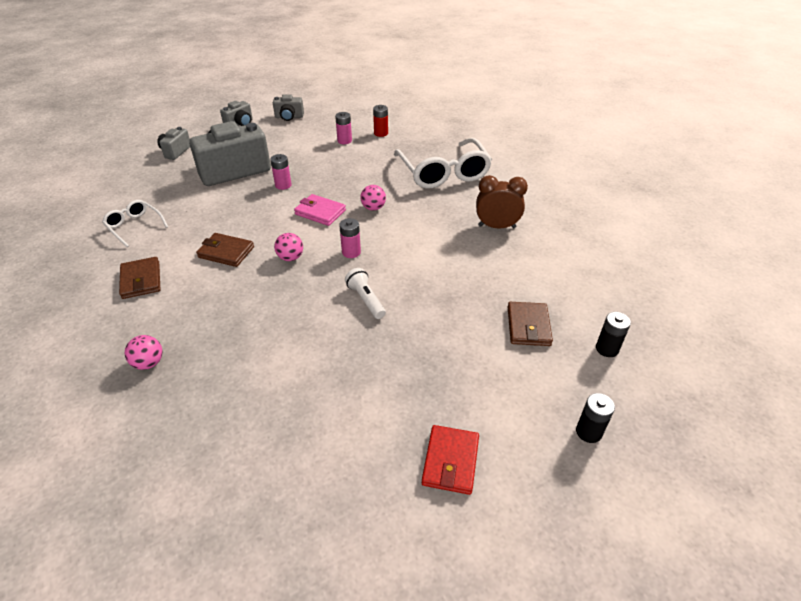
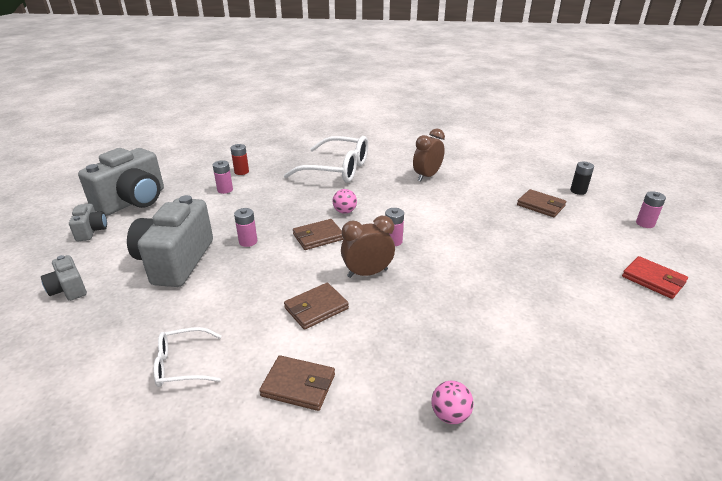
camera: 55 degrees left, 10 degrees down
grey camera [273,94,304,121] -> grey camera [78,148,164,216], size x2.08
pink ball [274,233,303,261] -> brown clock [341,216,395,278]
pink wallet [294,194,346,226] -> brown wallet [293,219,344,250]
white flashlight [345,268,386,319] -> none
black battery [576,393,615,443] -> pink battery [636,191,666,228]

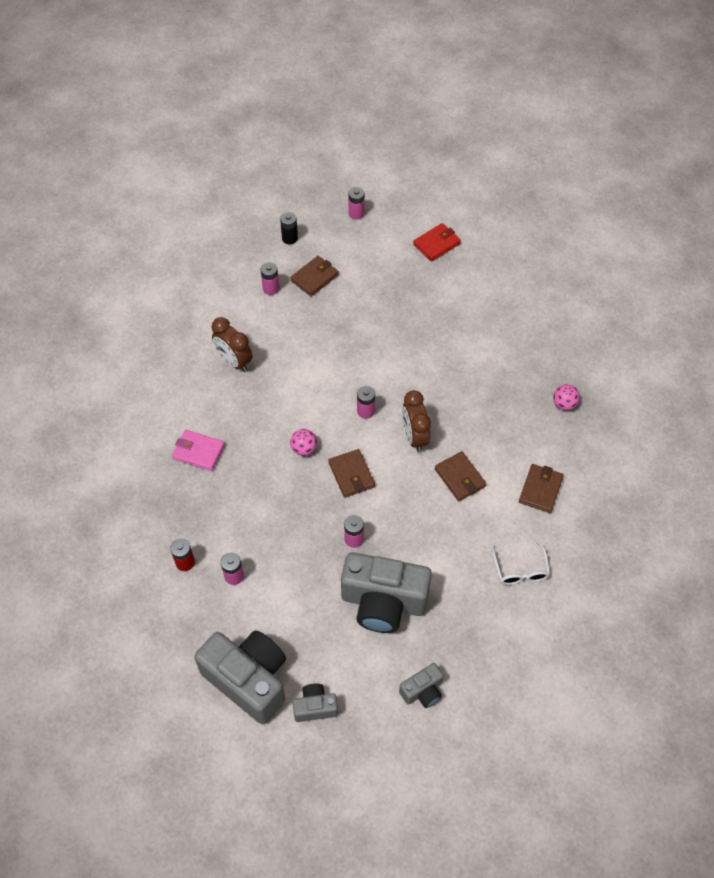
camera: 85 degrees left, 25 degrees up
white glasses [284,136,368,183] -> pink wallet [172,430,225,471]
none -> pink battery [260,262,279,295]

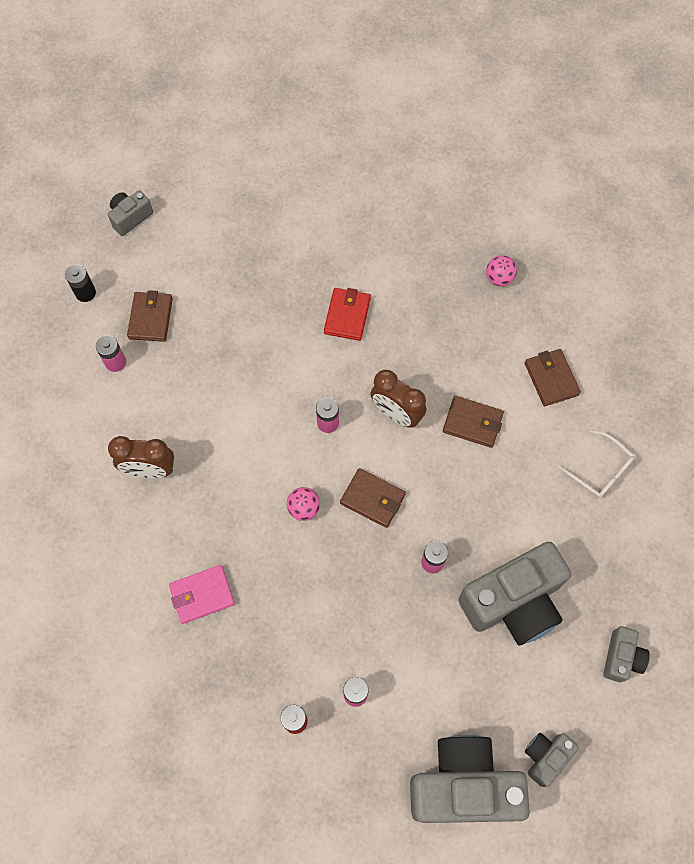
camera: 40 degrees left, 10 degrees up
pink battery [348,187,365,219] -> grey camera [108,190,153,236]
red wallet [413,223,461,262] -> red wallet moved to [324,288,371,341]

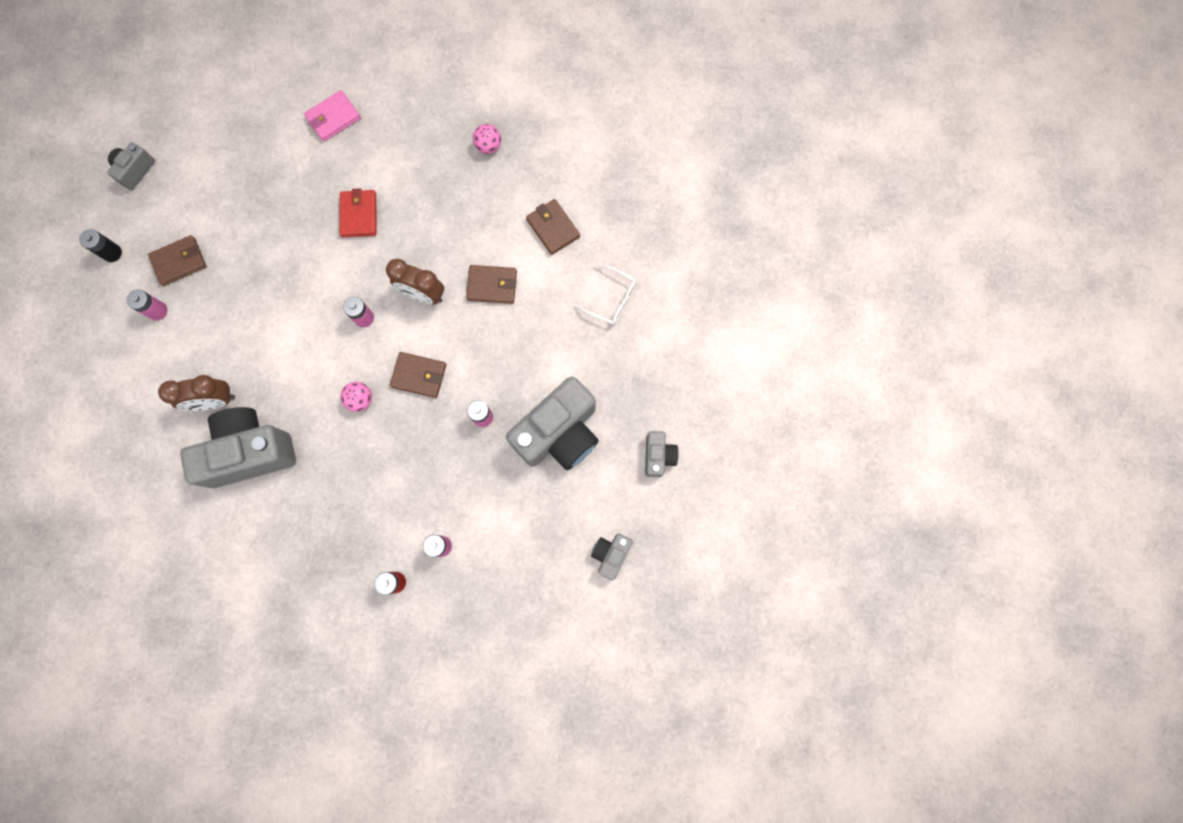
camera: 15 degrees left, 10 degrees up
brown wallet [127,290,173,342] -> brown wallet turned 75 degrees clockwise [148,235,207,286]
pink wallet [169,565,235,624] -> pink wallet moved to [304,90,361,142]
grey camera [410,735,530,823] -> grey camera moved to [180,407,296,488]

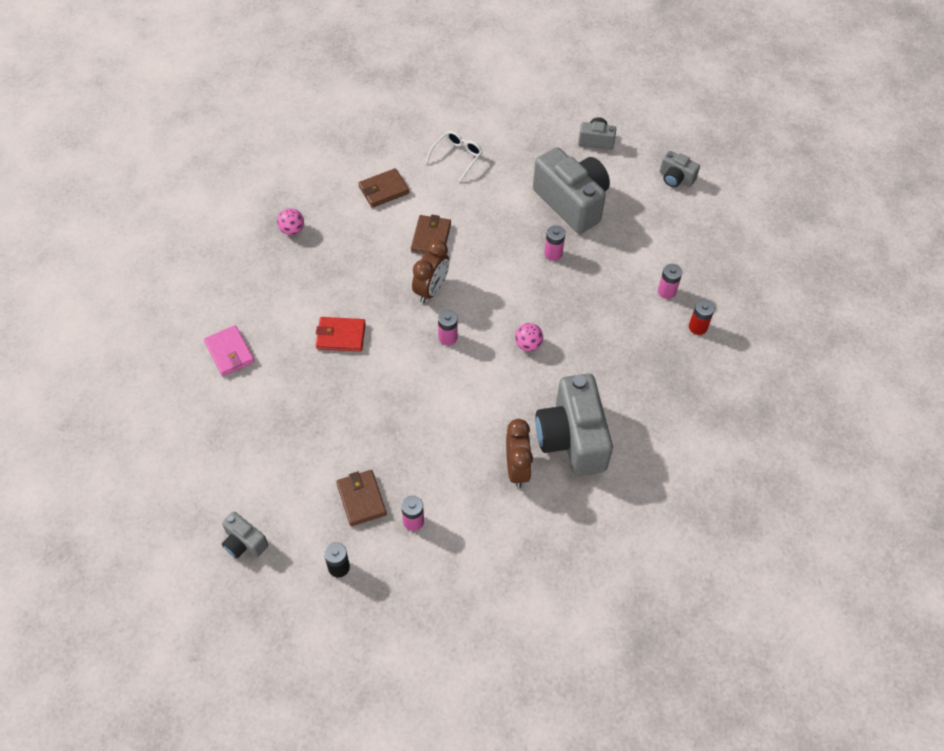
camera: 85 degrees left, 20 degrees down
brown wallet [390,352,446,398] -> none

